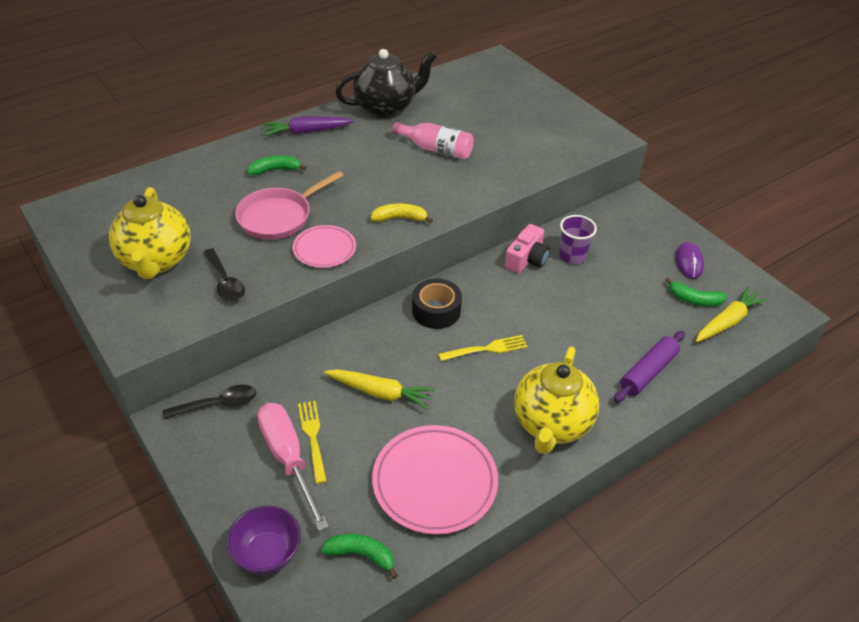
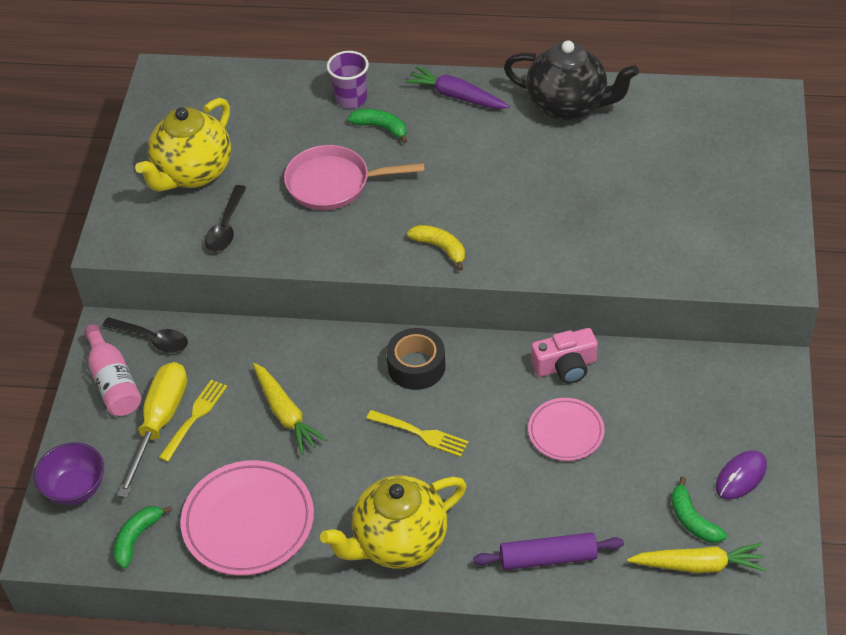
camera: 45 degrees right, 5 degrees up
pink screwdriver [257,403,329,531] -> yellow screwdriver [117,362,187,498]
pink plate [292,225,356,268] -> pink plate moved to [528,398,605,461]
green banana [321,533,398,579] -> green banana turned 120 degrees counterclockwise [113,506,172,569]
pink bottle [392,122,474,160] -> pink bottle moved to [84,324,141,416]
purple cup [559,215,597,264] -> purple cup moved to [327,51,369,108]

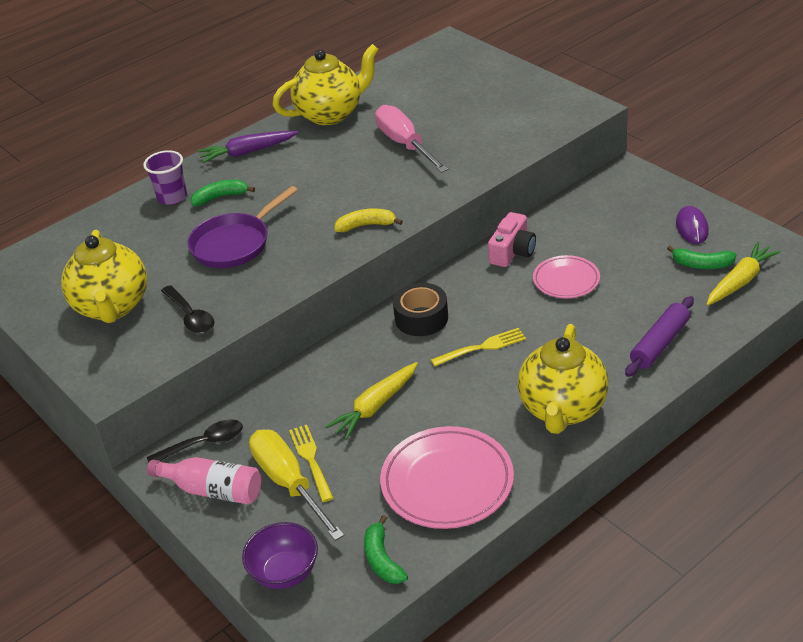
camera: 45 degrees left, 10 degrees down
yellow carrot [253,363,327,455] -> yellow carrot turned 120 degrees clockwise [325,362,418,440]
pink pan [284,145,425,210] -> purple pan [187,186,298,268]
black teapot [504,40,639,121] -> yellow teapot [273,44,379,125]
none -> pink screwdriver [375,105,448,173]

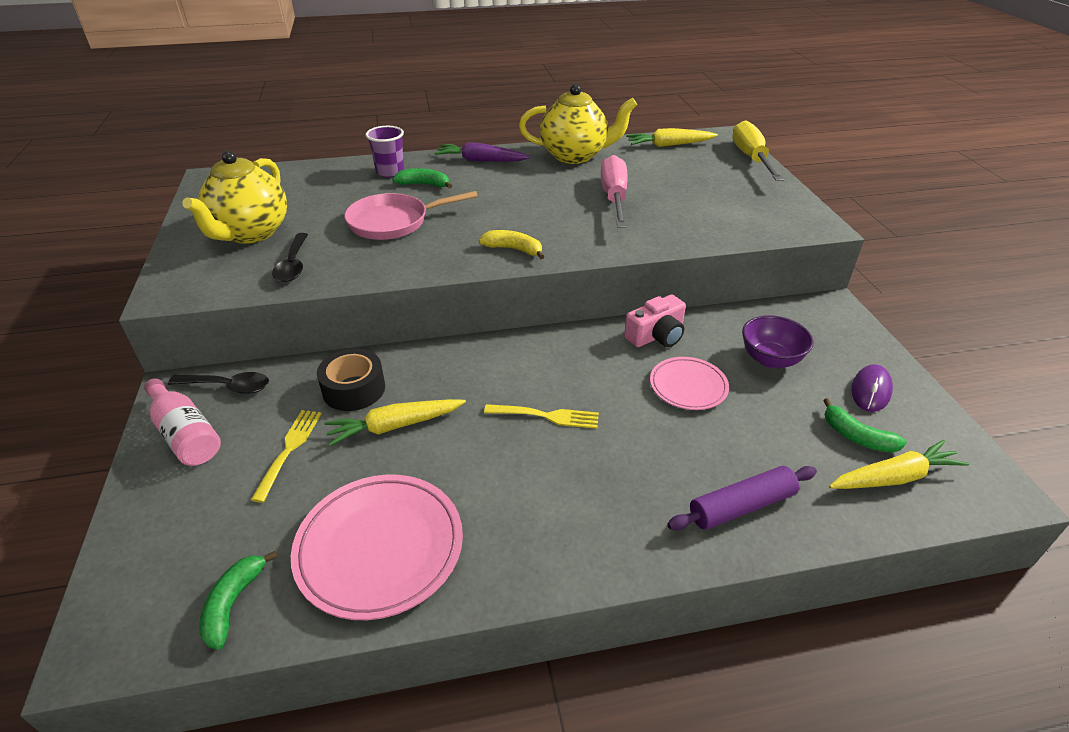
camera: 25 degrees right, 0 degrees up
purple pan [187,186,298,268] -> pink pan [344,191,478,240]
purple bowl [242,522,318,589] -> purple bowl moved to [742,315,813,368]
yellow screwdriver [249,430,344,541] -> yellow screwdriver moved to [732,120,784,181]
black tape [393,283,448,336] -> black tape moved to [317,349,385,411]
yellow teapot [518,324,609,434] -> none
none -> yellow carrot [626,128,718,147]

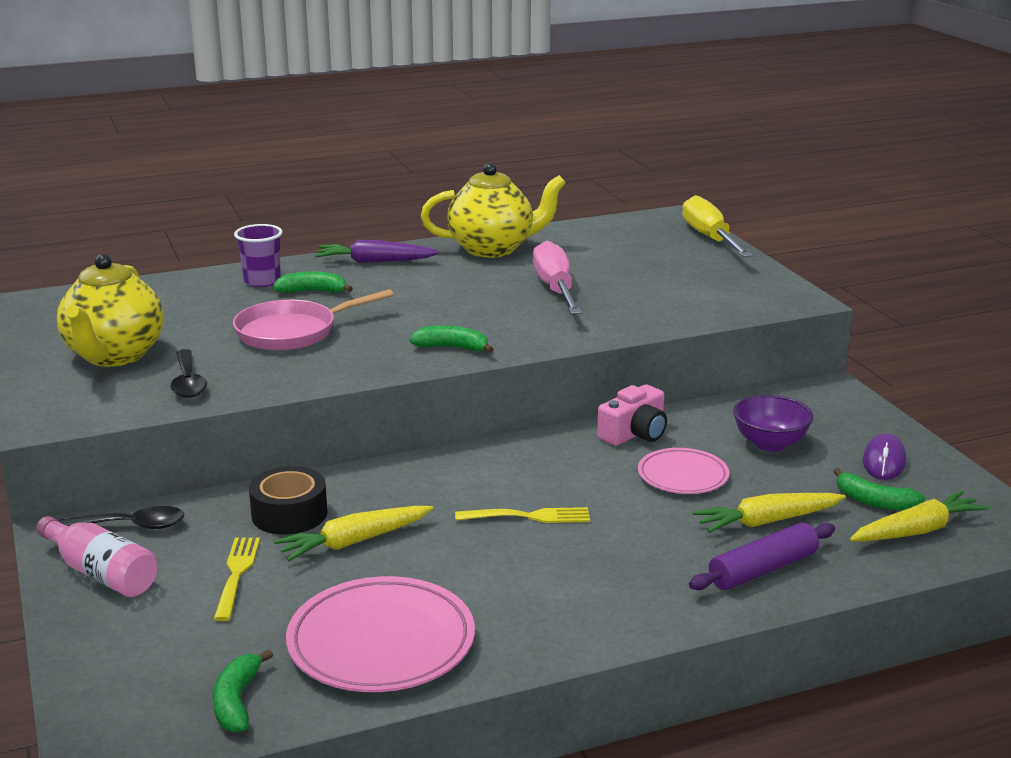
camera: 10 degrees left, 15 degrees down
yellow banana [478,230,544,259] -> green banana [409,326,494,353]
yellow carrot [626,128,718,147] -> yellow carrot moved to [693,493,846,533]

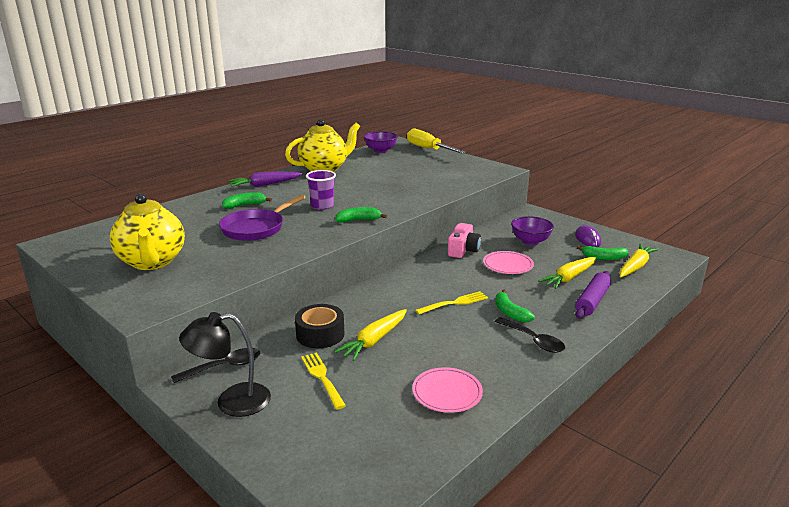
camera: 25 degrees left, 0 degrees up
pink bottle [36,516,158,597] -> black lamp [179,312,271,417]
black spoon [170,349,207,398] -> black spoon moved to [495,317,565,353]
green banana [212,649,273,733] -> green banana moved to [495,290,535,323]
pink pan [233,289,393,351] -> purple pan [219,195,306,241]
purple cup [234,224,283,287] -> purple cup moved to [306,170,336,210]
pink plate [286,576,475,692] -> pink plate [412,367,483,413], size x0.59
pink screwdriver [533,241,582,314] -> none
none -> purple bowl [364,131,398,153]

